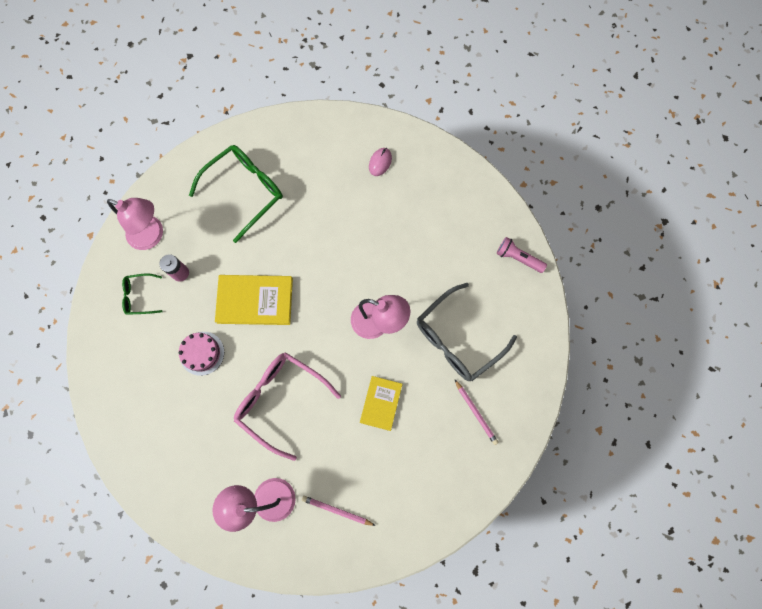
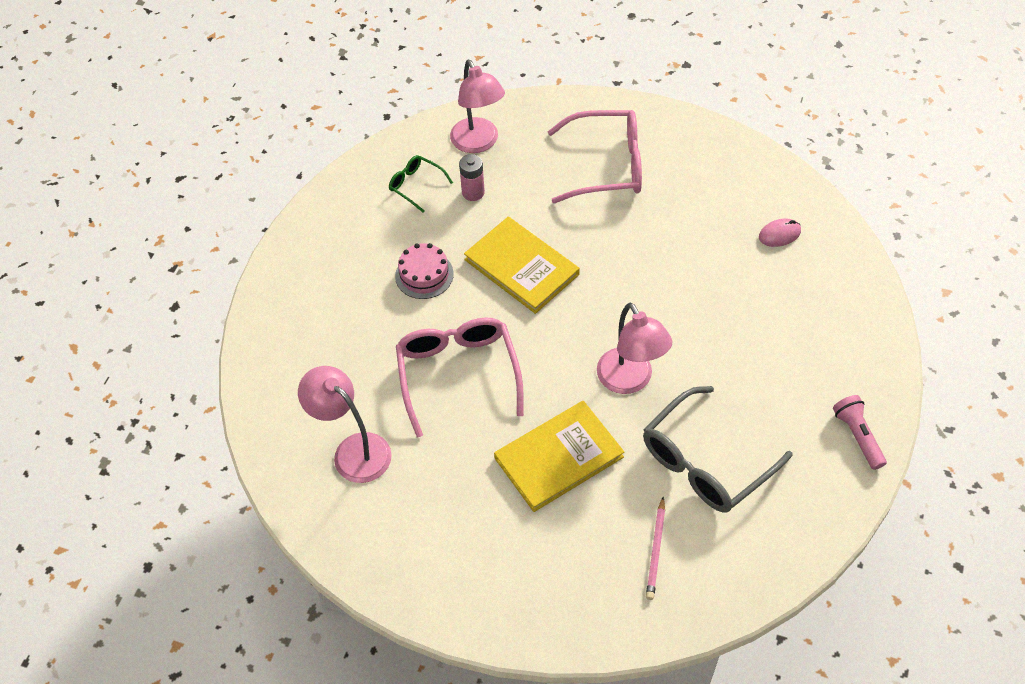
camera: 45 degrees right, 20 degrees down
green glasses [189,145,283,243] -> pink glasses [547,110,642,203]
pink pencil [302,496,376,526] -> none
yellow book [360,376,402,431] -> yellow book [494,401,624,512], size x1.59
grey glasses [417,283,517,381] -> grey glasses turned 45 degrees counterclockwise [643,386,792,513]

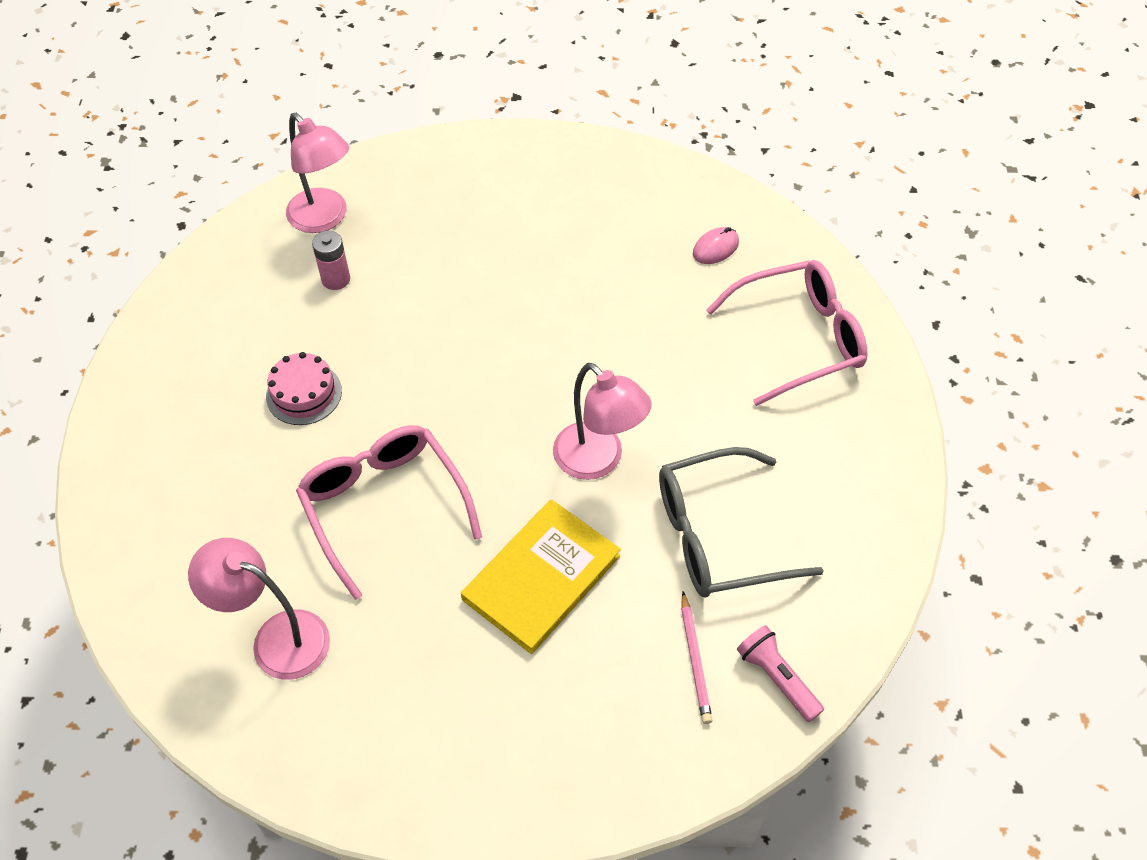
camera: 20 degrees left, 0 degrees up
green glasses [389,155,453,213] -> none
yellow book [464,217,580,314] -> none
pink glasses [547,110,642,203] -> pink glasses moved to [706,260,868,406]
grey glasses [643,386,792,513] -> grey glasses turned 45 degrees clockwise [659,447,824,597]
pink flashlight [833,395,887,470] -> pink flashlight moved to [737,625,824,722]

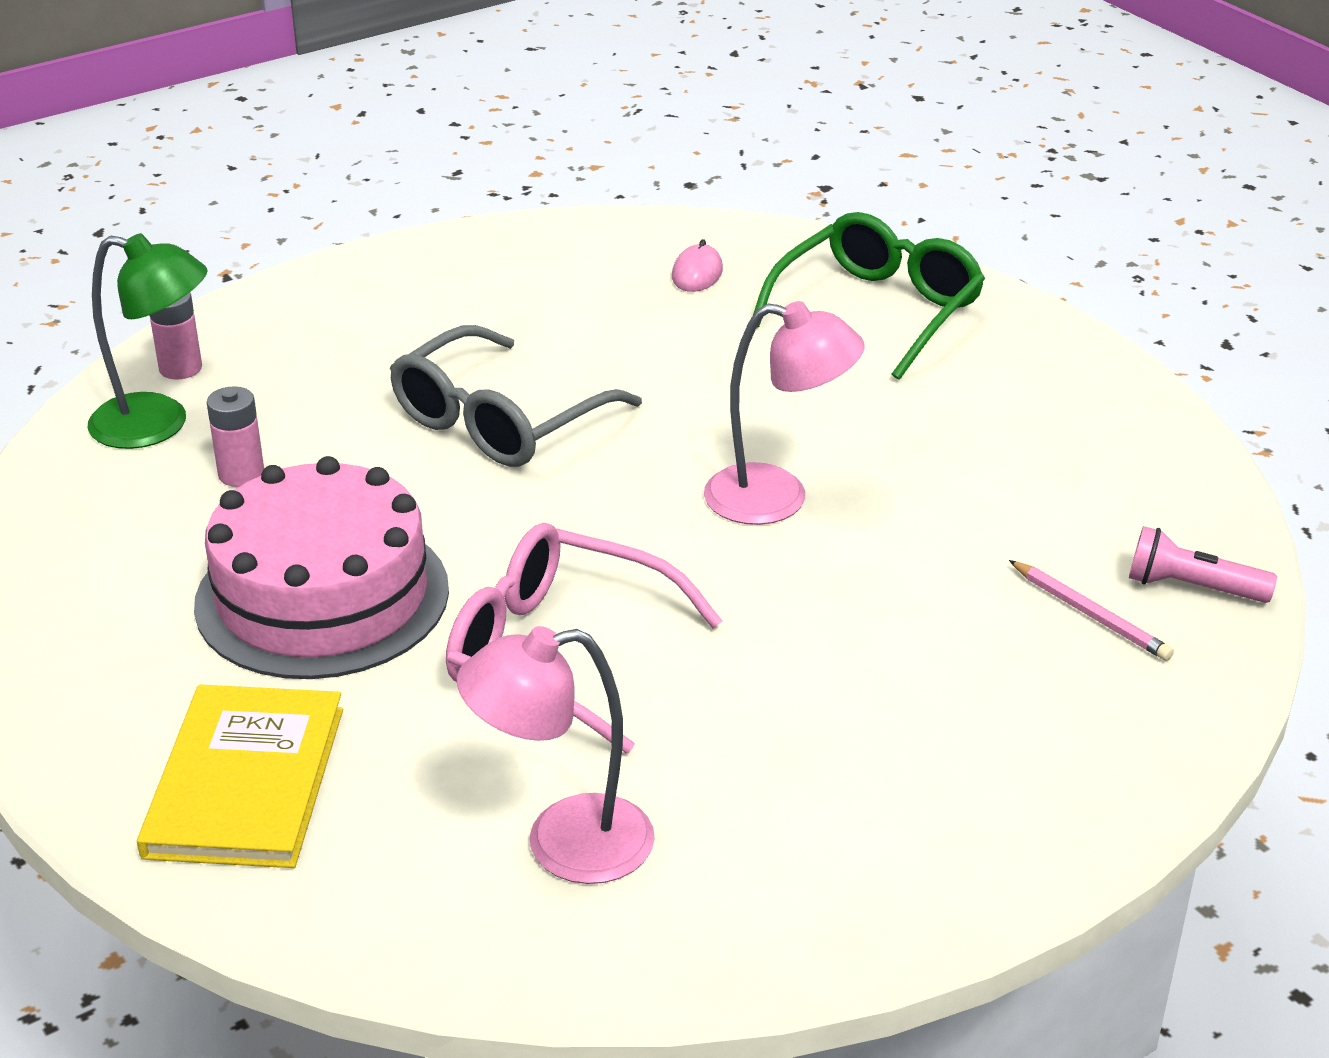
camera: 35 degrees left, 20 degrees down
pink cake [266,352,342,425] -> pink cake [194,456,449,679], size x2.07
pink lamp [286,113,349,233] -> green lamp [88,233,208,449]
yellow book [461,499,621,654] -> yellow book moved to [137,685,343,868]
grey glasses [659,447,824,597] -> grey glasses moved to [390,325,642,467]
pink glasses [706,260,868,406] -> green glasses [753,212,985,380]
none -> pink battery [150,292,202,379]

